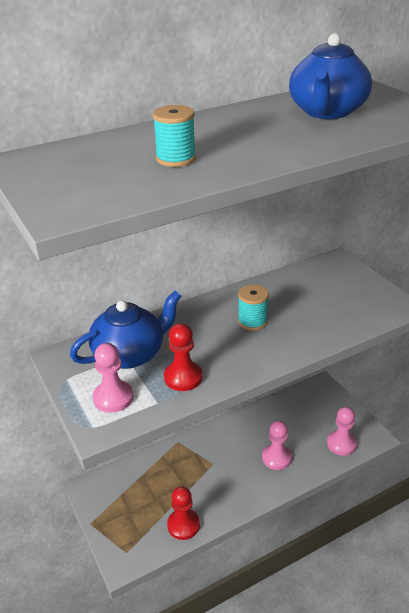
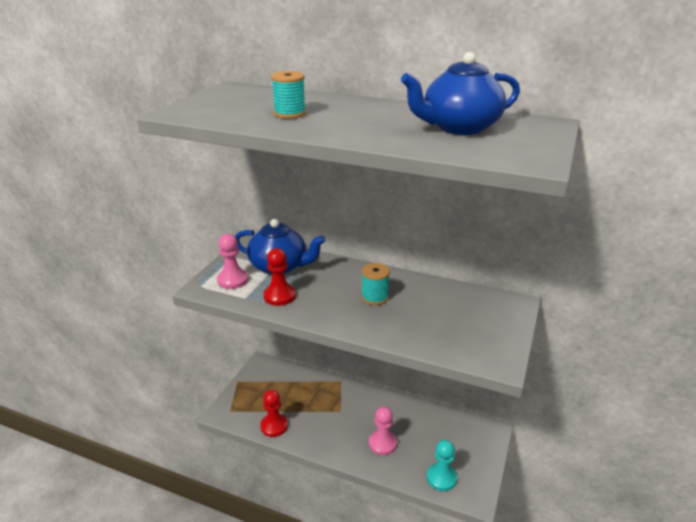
camera: 50 degrees right, 5 degrees down
pink pawn [327,407,357,456] -> turquoise pawn [427,440,457,491]

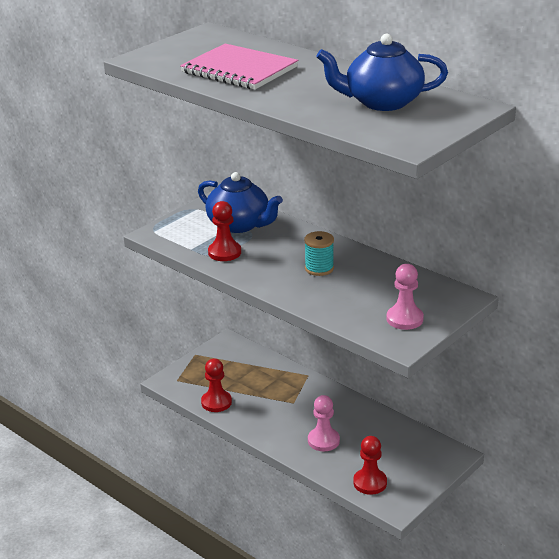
camera: 20 degrees right, 0 degrees up
pink pawn [217,234,248,289] -> pink pawn moved to [386,264,424,330]
turquoise spool [271,71,306,119] -> pink notebook [180,43,298,90]
turquoise pawn [427,440,457,491] -> red pawn [353,436,387,495]

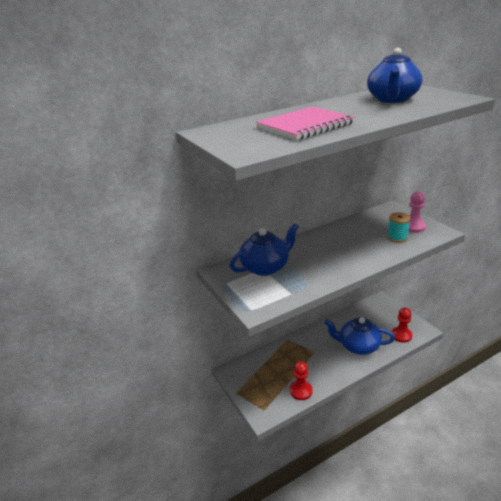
camera: 70 degrees left, 0 degrees up
red pawn [208,201,241,261] -> none
turquoise spool [304,231,334,276] -> turquoise spool moved to [387,212,411,243]
pink pawn [308,395,340,451] -> blue teapot [325,317,395,355]

